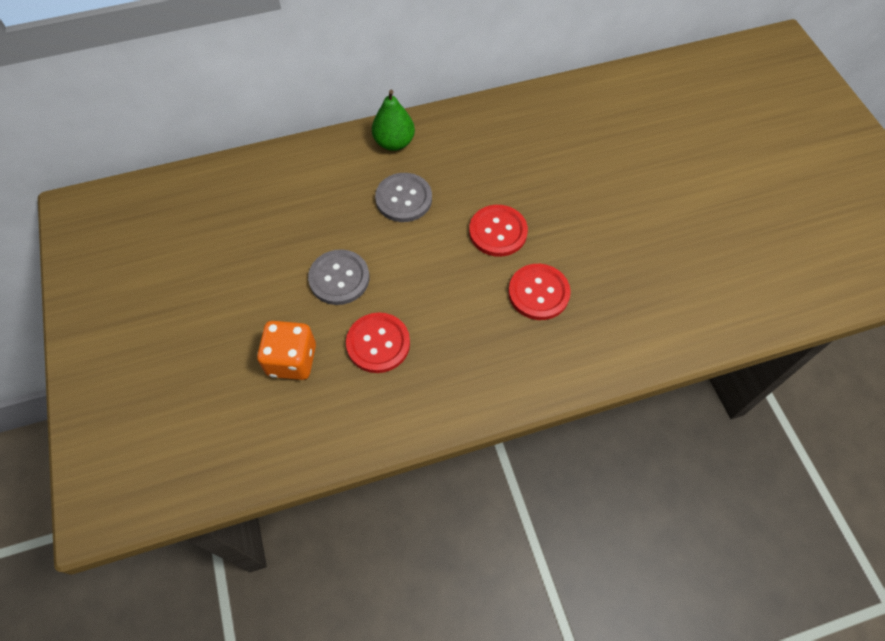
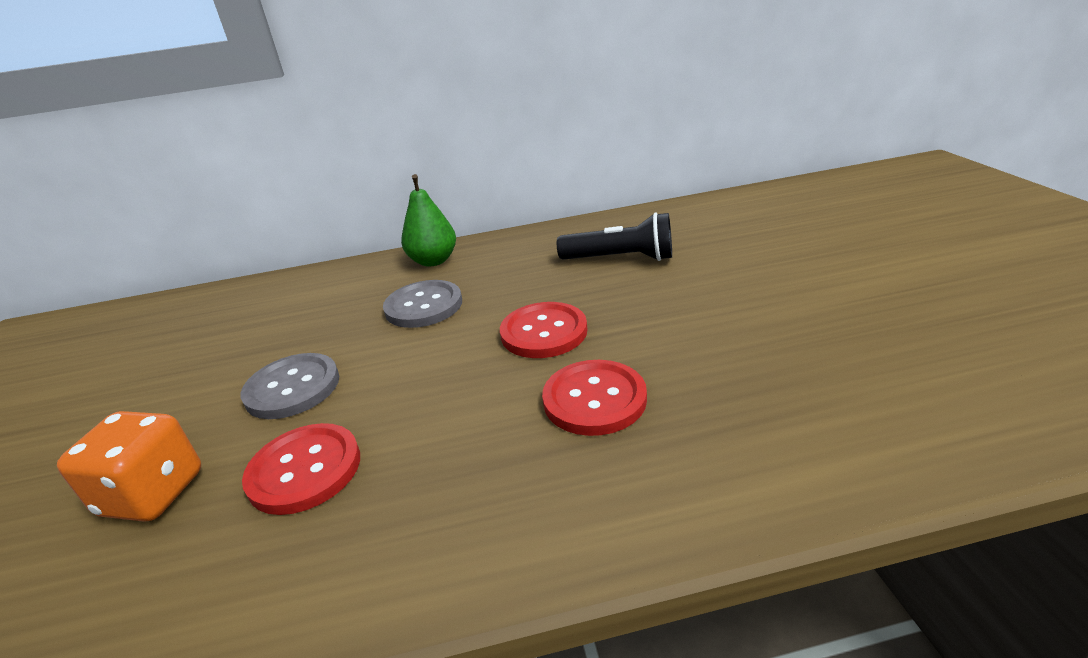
camera: 10 degrees right, 30 degrees down
none -> black flashlight [557,212,672,261]

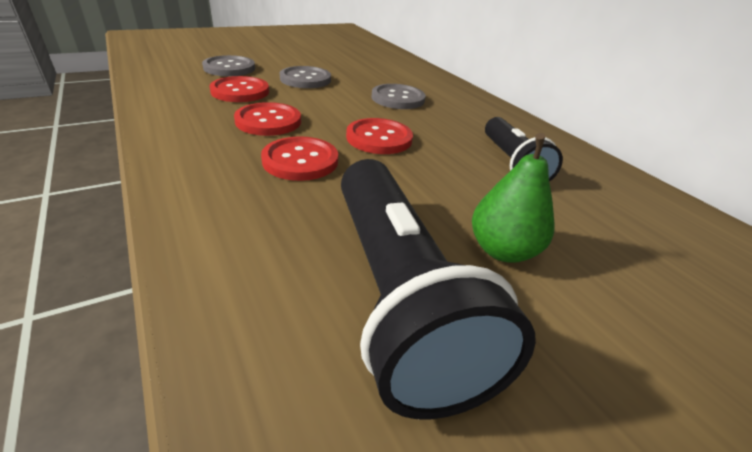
camera: 65 degrees right, 5 degrees up
orange dice [57,411,201,522] -> grey button [202,55,255,76]
green pear [401,174,456,267] -> green pear moved to [472,133,555,263]
none -> red button [234,102,301,136]
none -> black flashlight [341,159,536,419]

